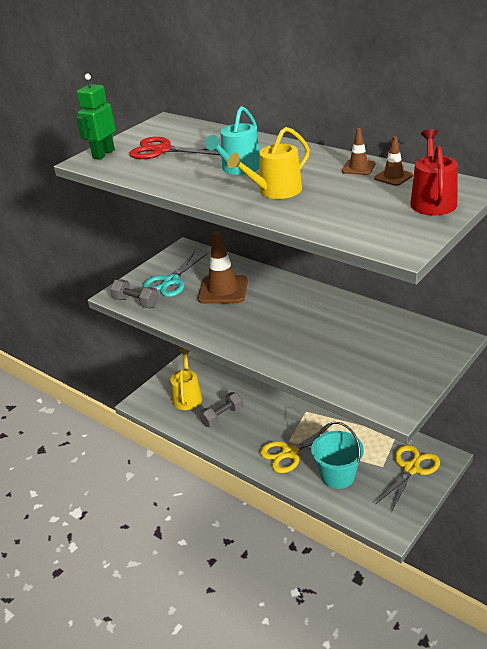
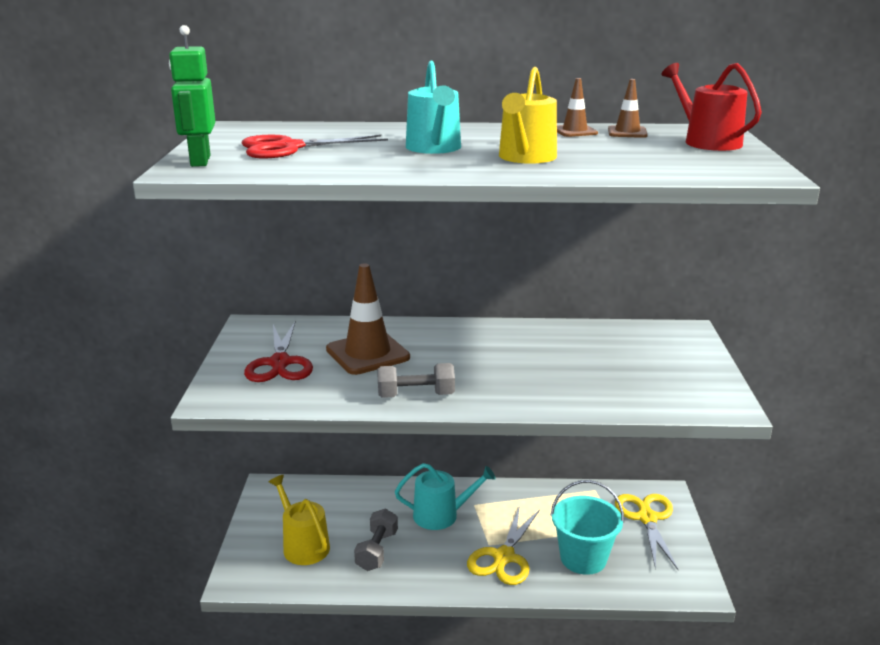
camera: 40 degrees left, 10 degrees down
grey dumbbell [110,280,159,308] -> grey dumbbell moved to [377,363,455,398]
turquoise scissors [142,251,207,297] -> red scissors [244,322,313,382]
none -> turquoise watering can [395,463,496,530]

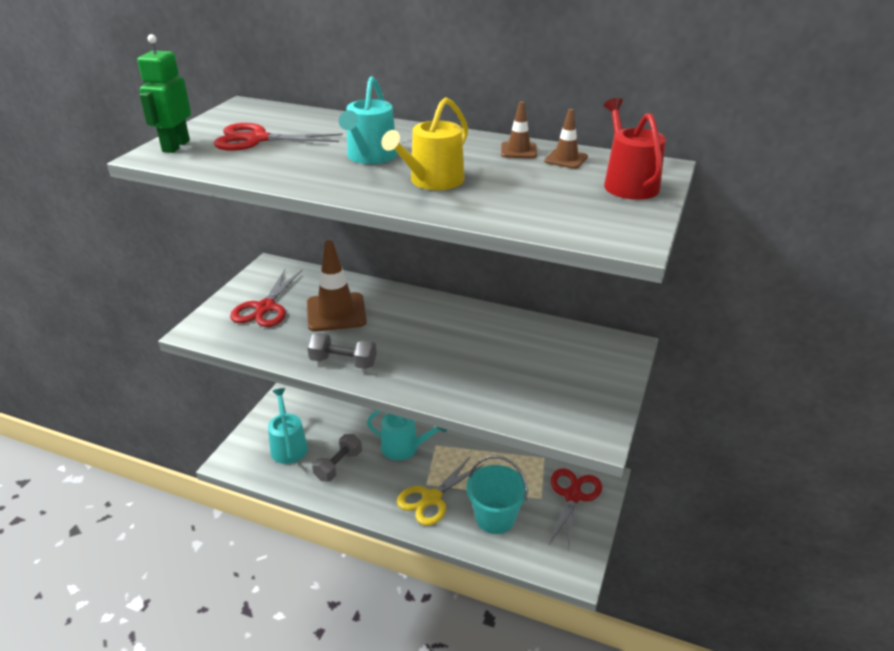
camera: 20 degrees right, 10 degrees up
yellow watering can [269,475,330,565] -> turquoise watering can [268,388,308,464]
yellow scissors [615,494,679,570] -> red scissors [549,468,602,550]

